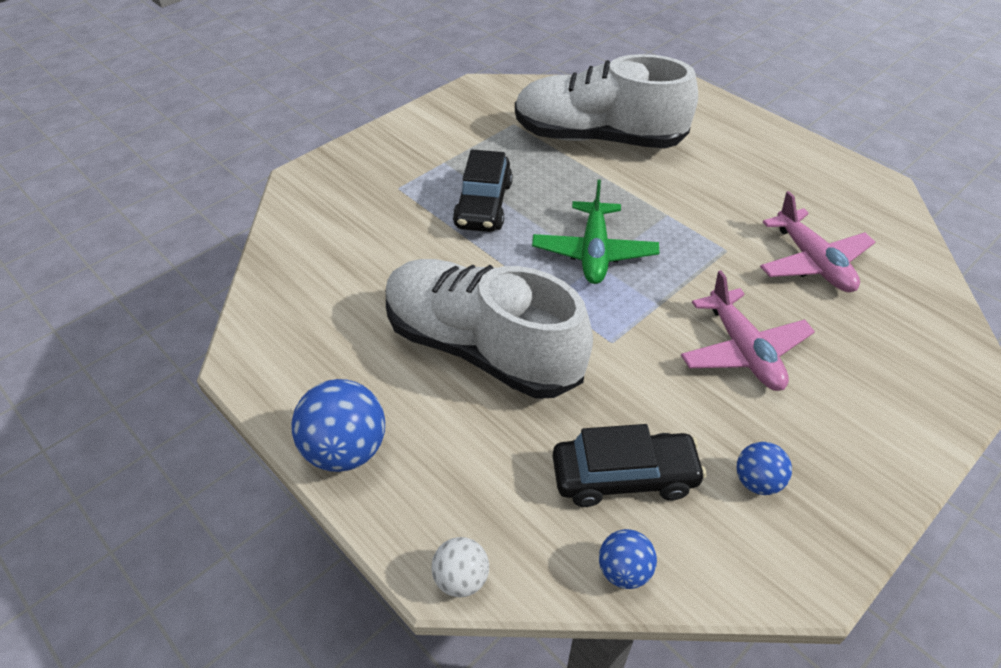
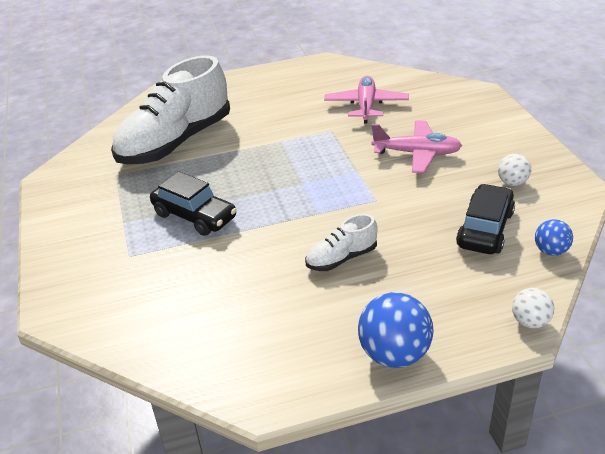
camera: 60 degrees left, 10 degrees down
white shoe [386,259,593,399] -> white shoe [305,214,378,271], size x0.45
green plane [532,180,659,284] -> none
blue ball [736,442,792,495] -> white ball [498,154,531,186]
pink plane [760,191,875,292] -> pink plane turned 90 degrees counterclockwise [324,76,409,124]

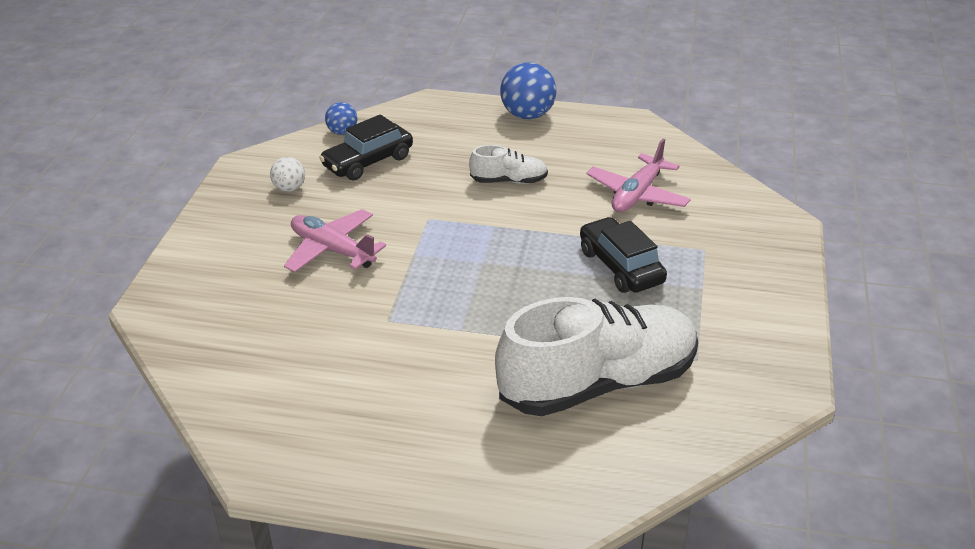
camera: 155 degrees left, 0 degrees up
pink plane [324,76,409,124] -> pink plane moved to [587,139,691,212]
white ball [512,288,555,328] -> none

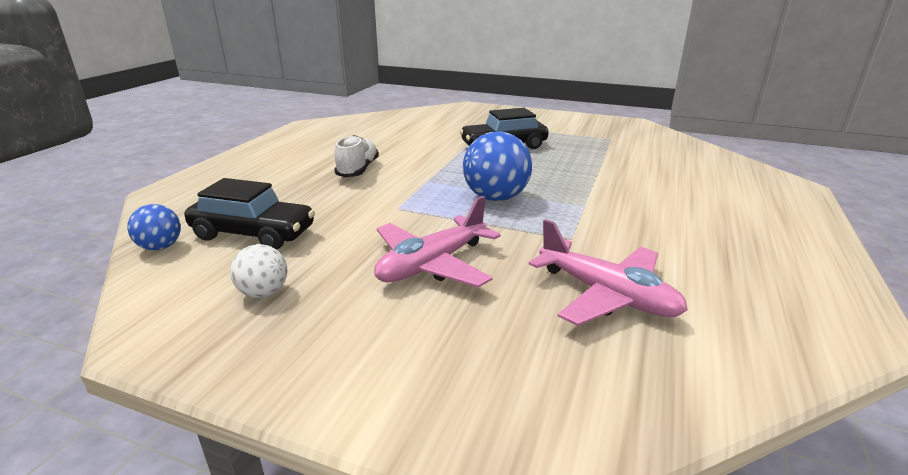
camera: 80 degrees left, 10 degrees down
black car [319,115,413,180] -> black car turned 45 degrees counterclockwise [185,178,315,250]
white shoe [495,297,698,416] -> none
blue ball [500,63,556,119] -> blue ball moved to [463,131,532,201]
pink plane [587,139,691,212] -> pink plane moved to [529,219,688,326]

